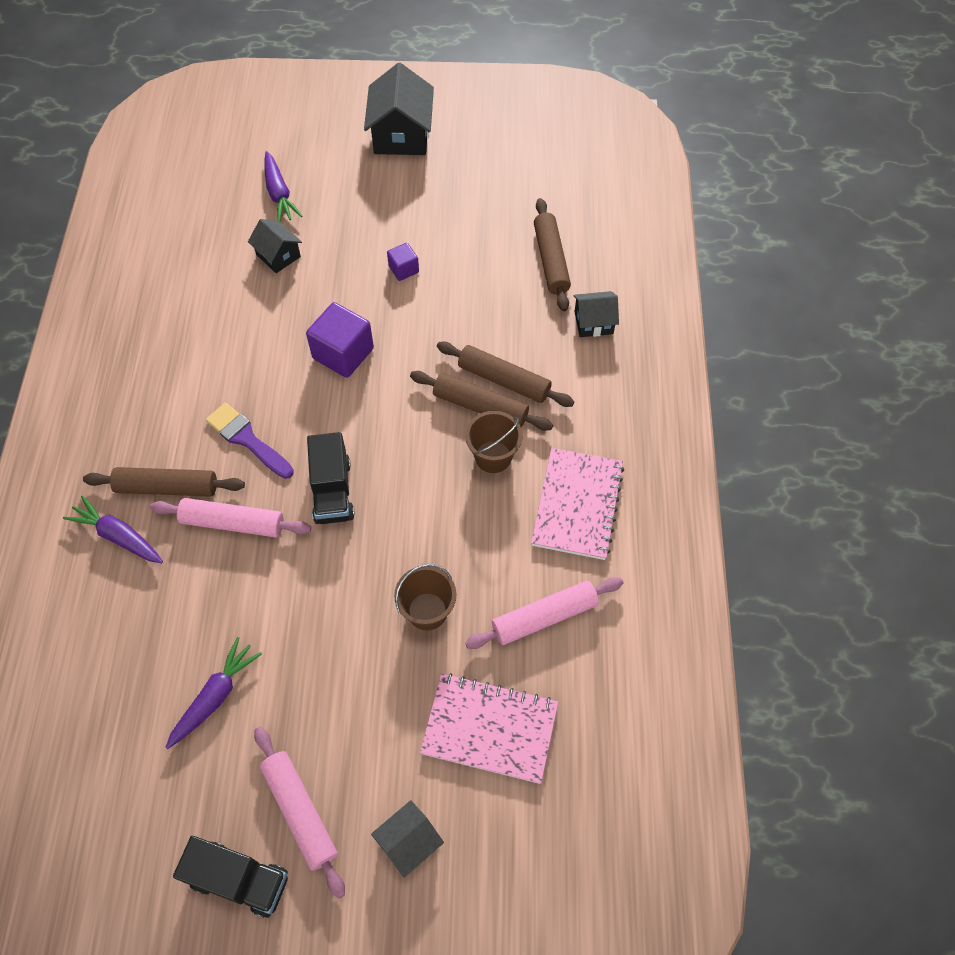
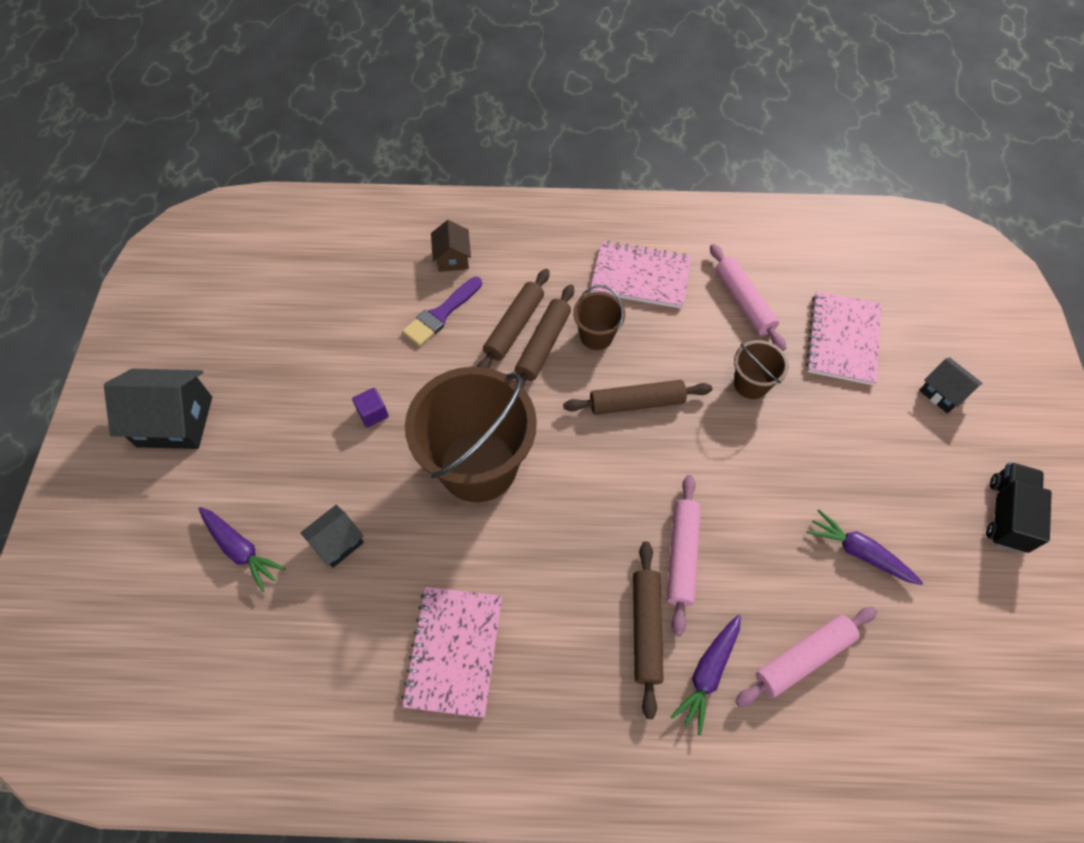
camera: 90 degrees left, 0 degrees up
purple brush [206,403,294,479] -> purple brush moved to [402,277,482,346]
pink rolling pin [254,727,345,899] -> pink rolling pin moved to [735,607,877,707]
purple carrot [264,151,302,221] -> purple carrot turned 60 degrees clockwise [198,507,286,592]
purple cube [306,302,374,378] -> brown bucket [405,367,537,502]
black truck [307,432,355,524] -> none
brown rolling pin [534,198,571,311] -> brown rolling pin moved to [563,380,712,415]
black house [573,291,619,337] -> brown house [431,220,471,272]
none -> pink notebook [401,587,502,718]

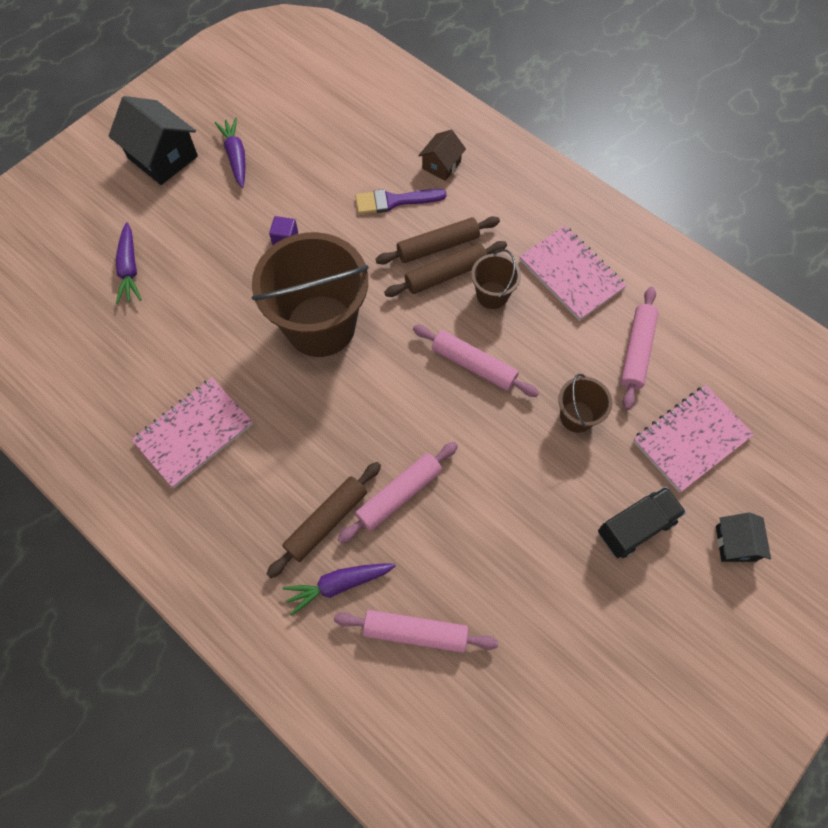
camera: 40 degrees right, 5 degrees up
black house [300,505,364,568] -> none
brown rolling pin [563,380,712,415] -> pink rolling pin [413,325,539,397]
purple carrot [806,509,923,585] -> purple carrot moved to [215,117,246,188]
black truck [986,462,1052,553] -> black truck moved to [598,487,686,558]

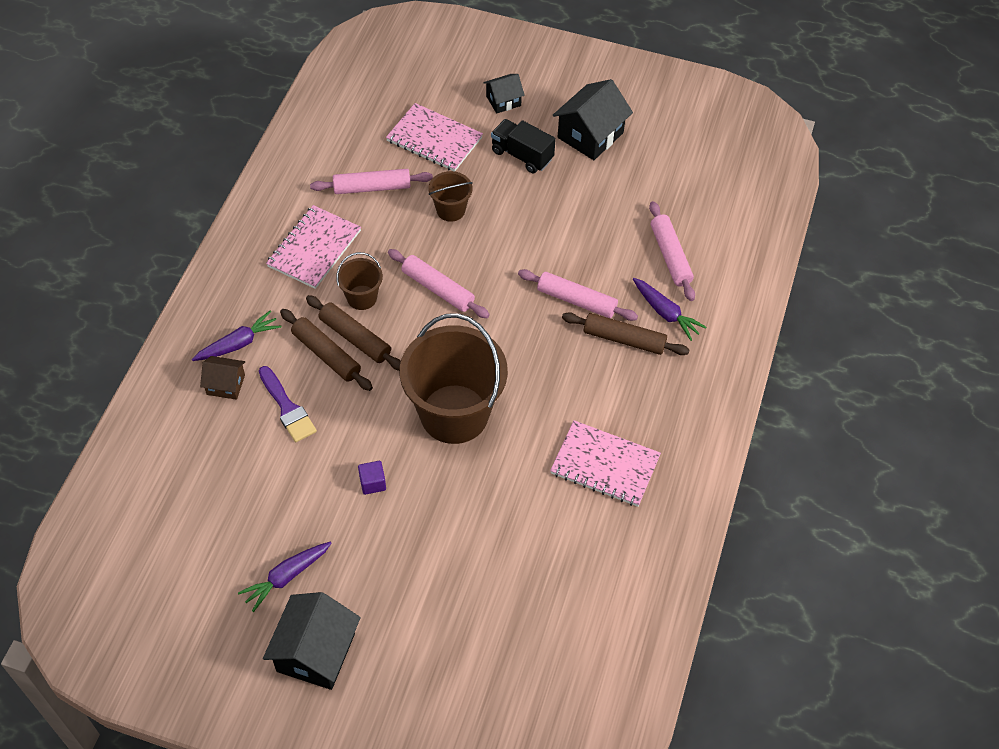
camera: 115 degrees left, 10 degrees down
purple carrot [116,222,142,304] -> purple carrot moved to [192,311,281,361]
pink rolling pin [413,325,539,397] -> pink rolling pin turned 60 degrees counterclockwise [388,249,490,318]
none -> black house [553,79,633,160]

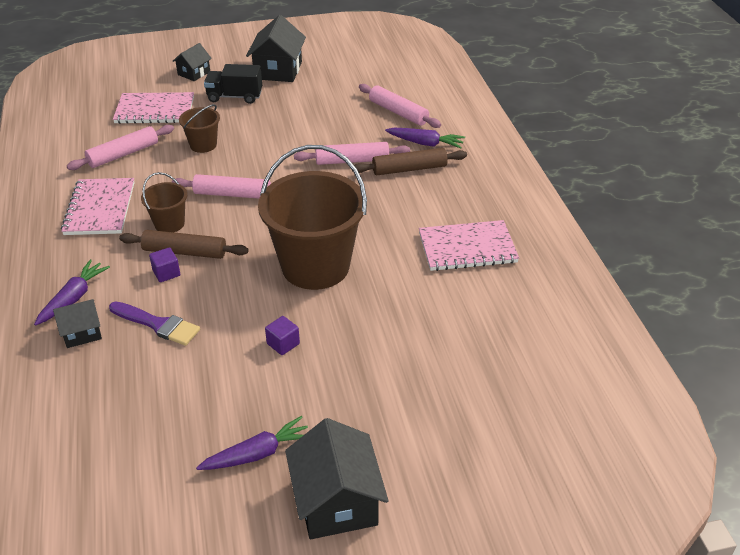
camera: 30 degrees left, 15 degrees down
brown house [200,356,245,400] -> black house [53,299,102,348]
purple carrot [238,542,332,612] -> purple carrot turned 135 degrees counterclockwise [196,416,308,470]
brown rolling pin [280,309,373,391] -> purple cube [149,247,180,282]

